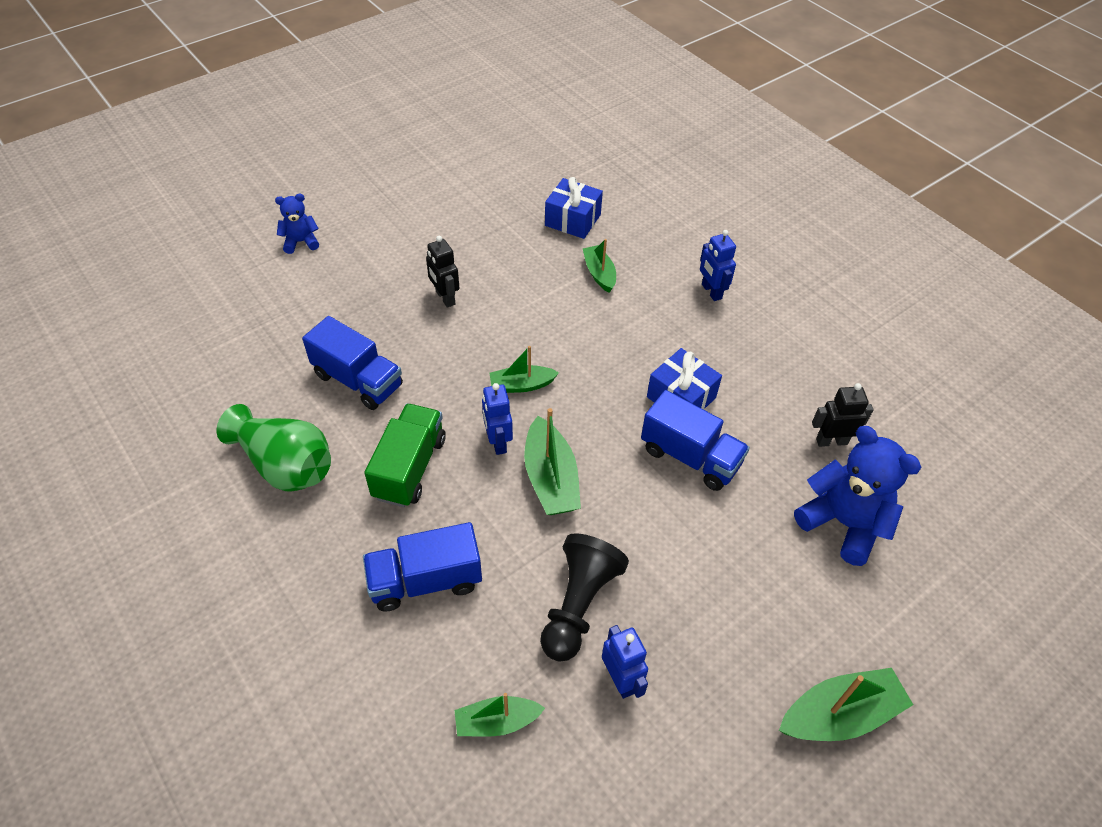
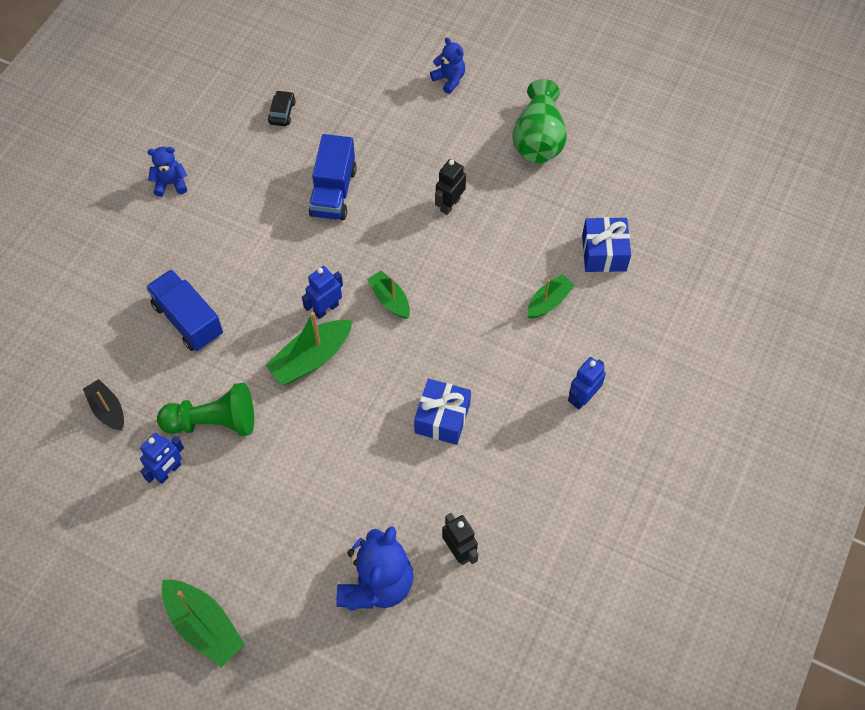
camera: 65 degrees right, 10 degrees up
green vase [216,404,331,492] -> green vase moved to [512,79,567,163]
green truck [364,403,446,507] -> none
green boat [454,693,545,737] -> black boat [83,379,124,431]
black pawn [540,533,629,662] -> green pawn [157,383,254,436]
blue truck [641,390,750,491] -> none
none -> blue teddy bear [147,147,187,197]
none -> black car [268,90,296,126]

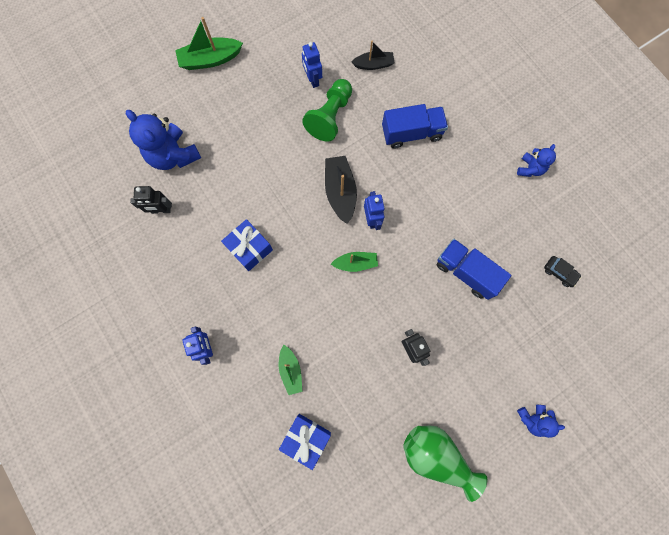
camera: 120 degrees right, 15 degrees up
green boat [265,312,352,385] -> black boat [325,156,357,224]

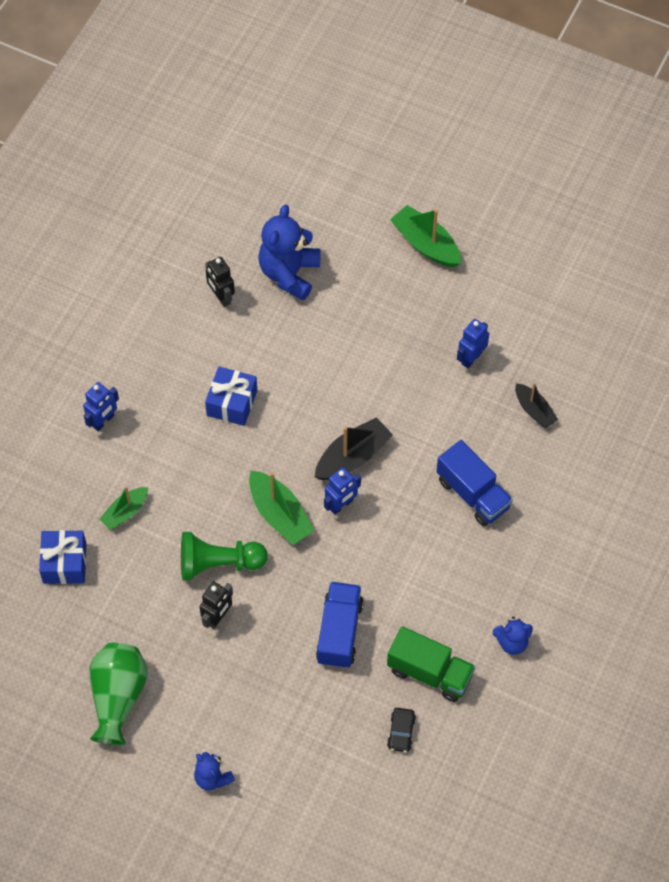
camera: 60 degrees right, 15 degrees down
green pawn [302,79,352,141] -> green pawn moved to [181,532,268,581]
green boat [331,252,378,272] -> green boat [249,471,314,545], size x1.56
none -> green truck [387,626,476,702]

